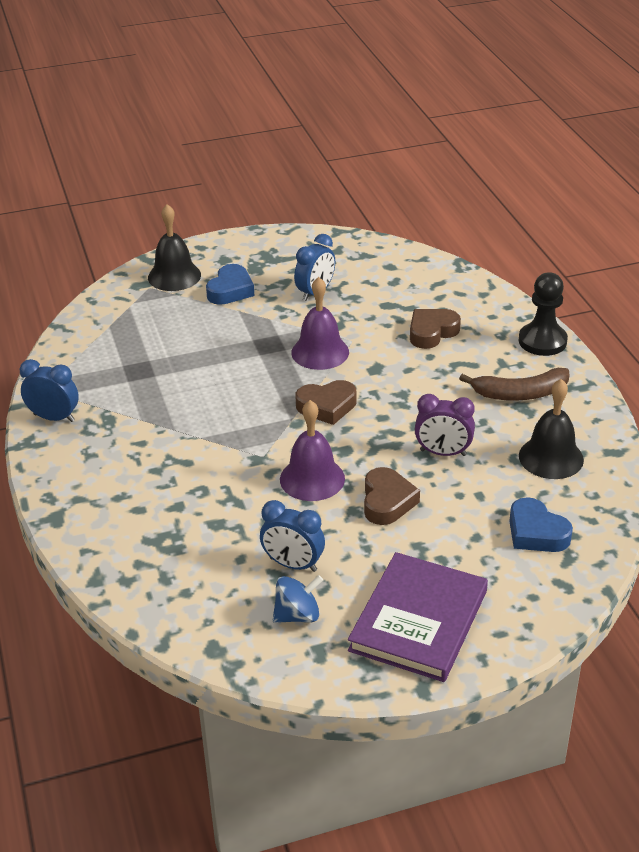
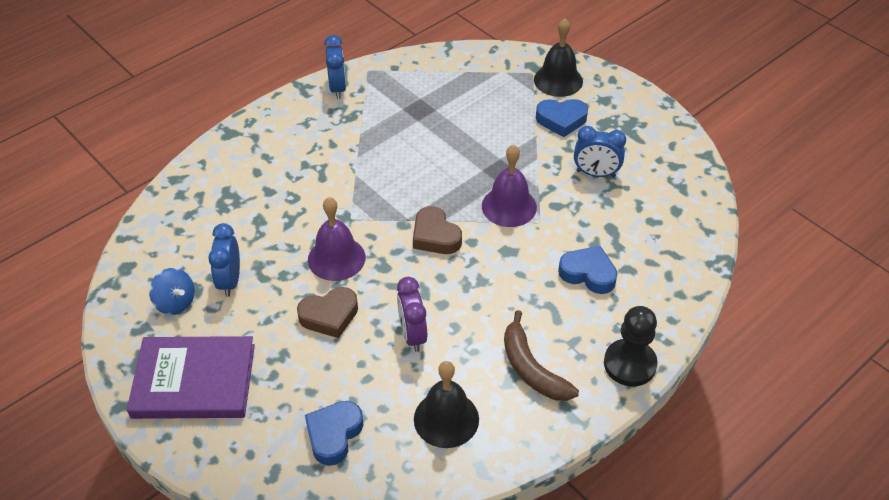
camera: 65 degrees right, 10 degrees up
brown heart [410,309,461,349] -> blue heart [558,246,618,294]

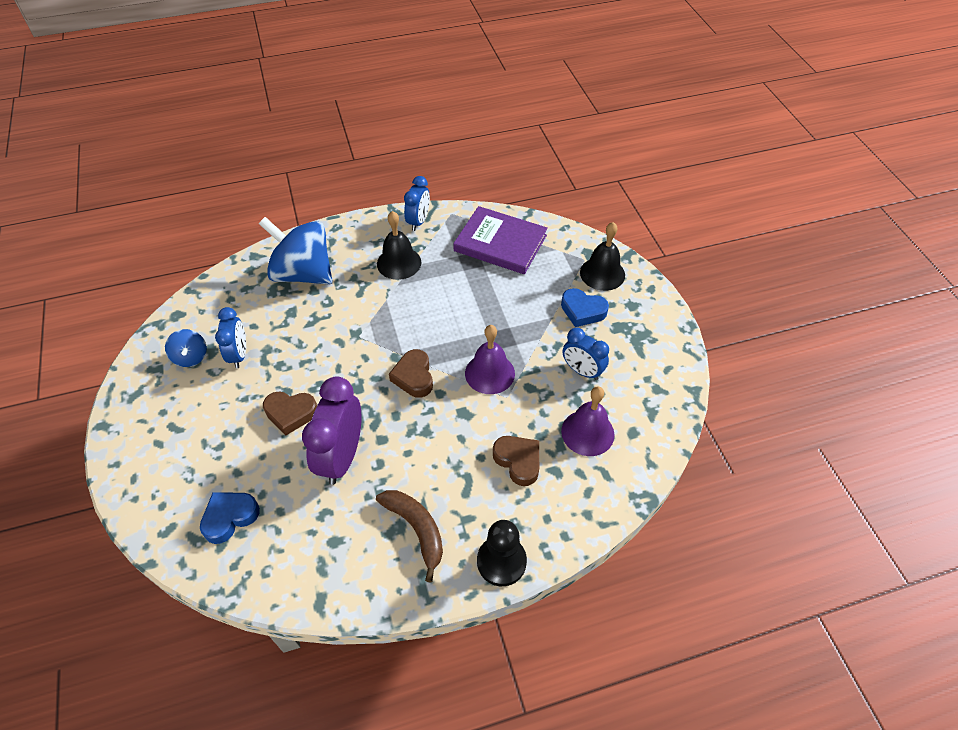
camera: 25 degrees right, 5 degrees up
purple book [127,336,255,419] -> purple book moved to [453,206,548,274]
blue clock [208,223,240,297] -> blue clock turned 150 degrees clockwise [215,307,246,368]
purple bell [308,197,365,281] -> purple bell moved to [561,386,615,456]
purple clock [397,277,427,352] -> purple clock [302,376,362,485], size x1.64
black bell [414,361,479,448] -> black bell moved to [377,211,421,280]
brown banana [504,310,579,401] -> brown banana turned 150 degrees clockwise [376,490,443,582]
blue heart [558,246,618,294] -> brown heart [493,436,539,486]
none -> blue spinning top [259,217,333,284]

